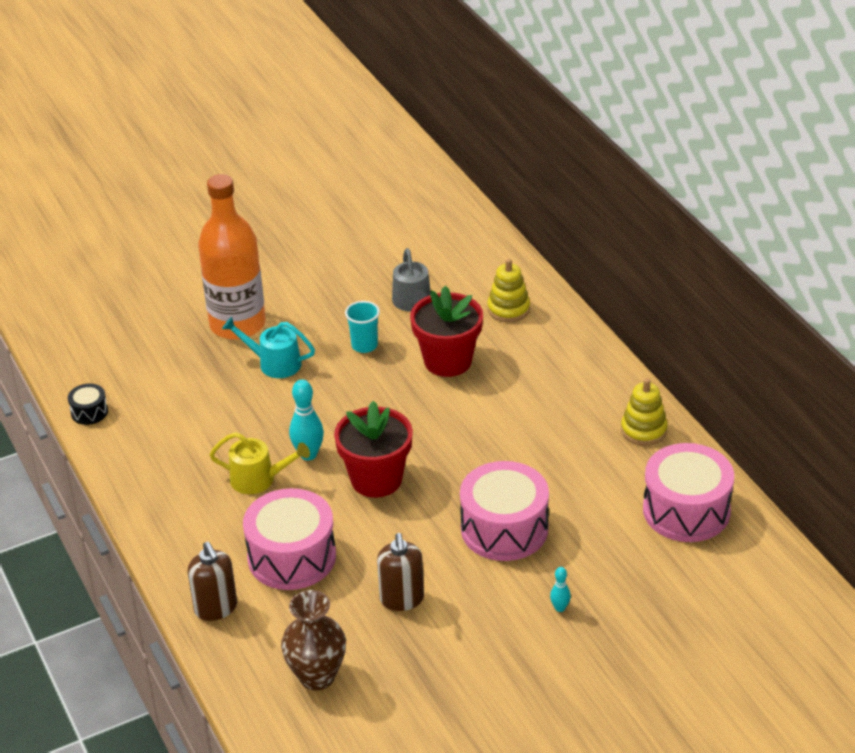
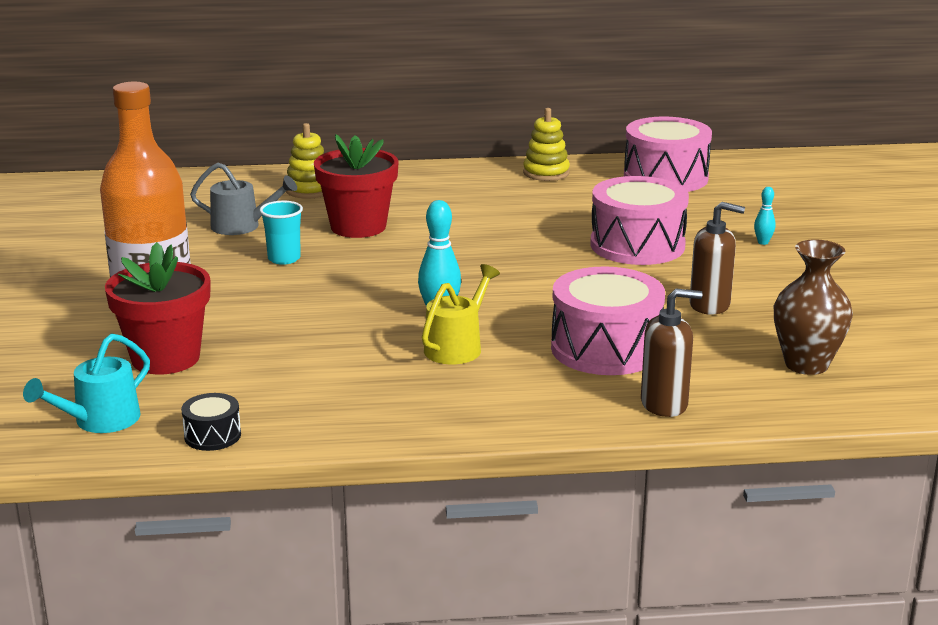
camera: 70 degrees left, 15 degrees down
turquoise watering can [222,317,315,378] -> turquoise watering can moved to [23,333,150,433]
red flower pot [334,401,413,498] -> red flower pot moved to [105,242,210,375]

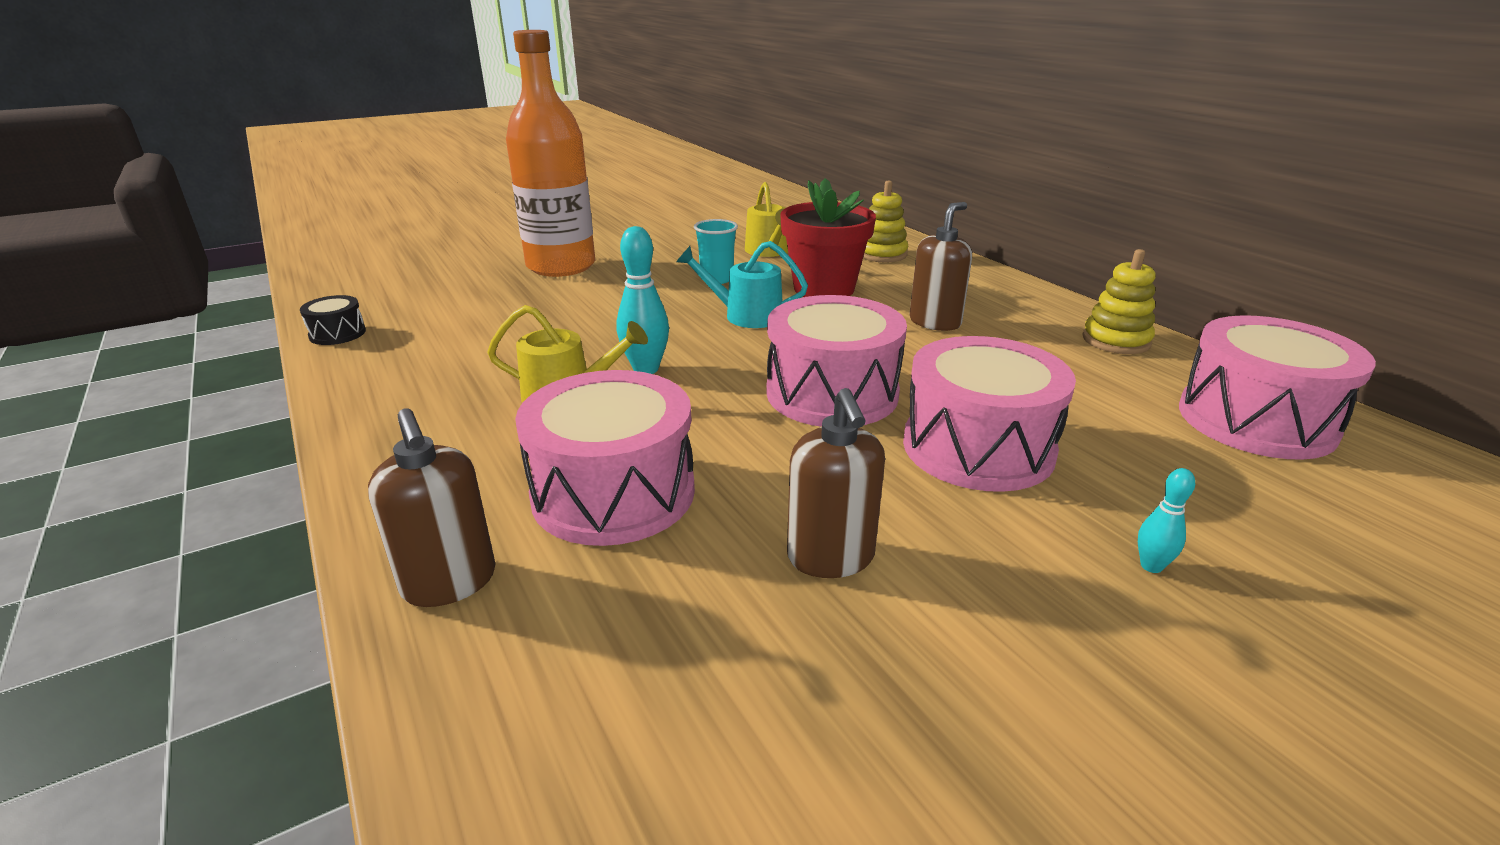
camera: 65 degrees right, 5 degrees up
turquoise watering can [23,333,150,433] -> turquoise watering can moved to [676,241,808,328]
red flower pot [105,242,210,375] -> none
grey watering can [190,163,297,235] -> yellow watering can [745,182,788,257]
brown vase [774,239,853,375] -> none
none -> pink drum [766,295,907,427]
none -> brown soap dispenser [909,202,972,331]

